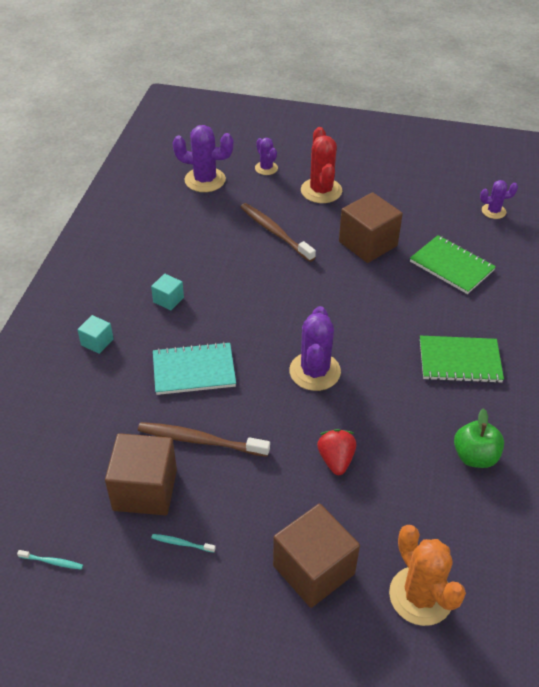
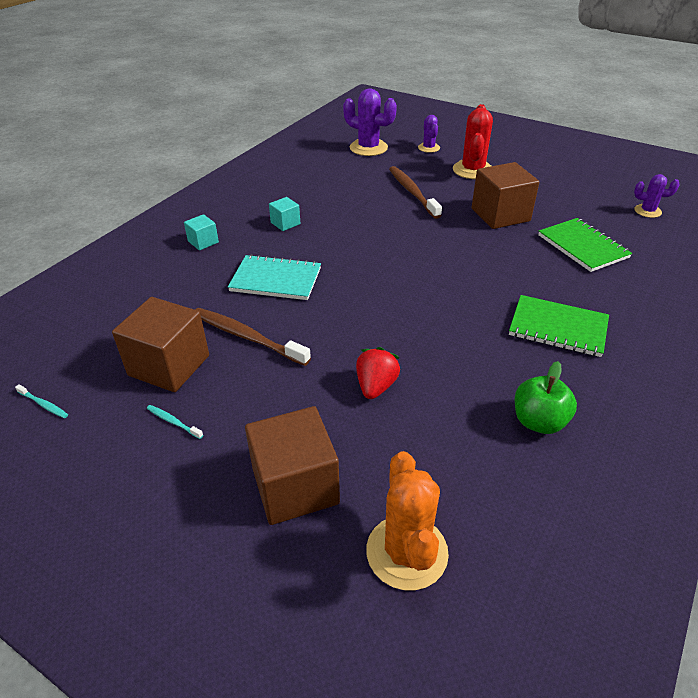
camera: 20 degrees right, 5 degrees down
purple cactus [289,306,341,391] -> none

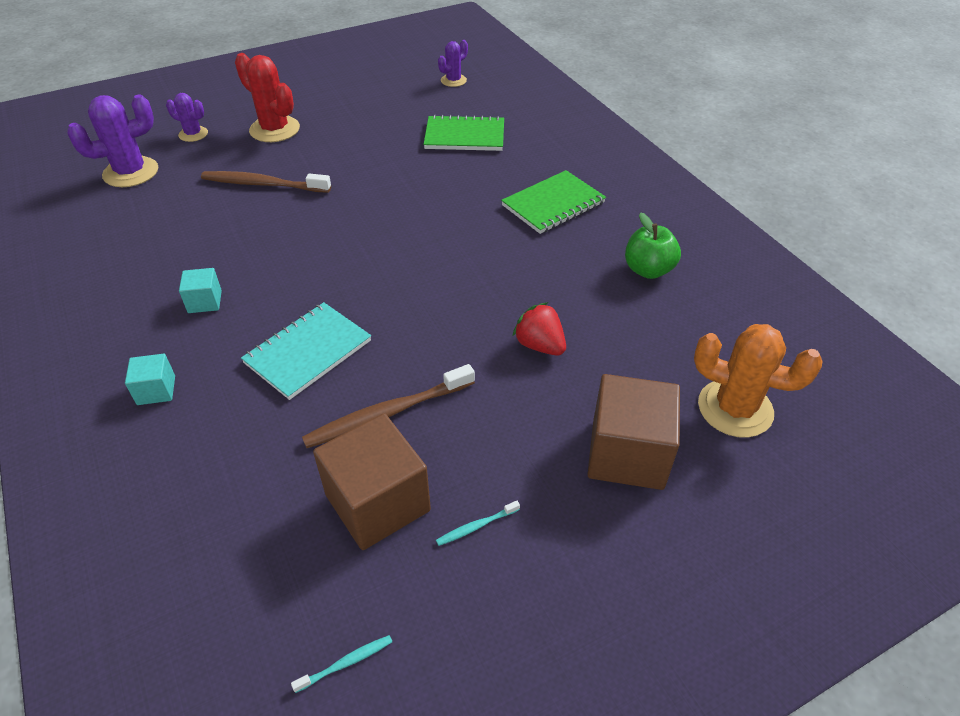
camera: 60 degrees left, 5 degrees up
brown cube [472,162,539,229] -> none

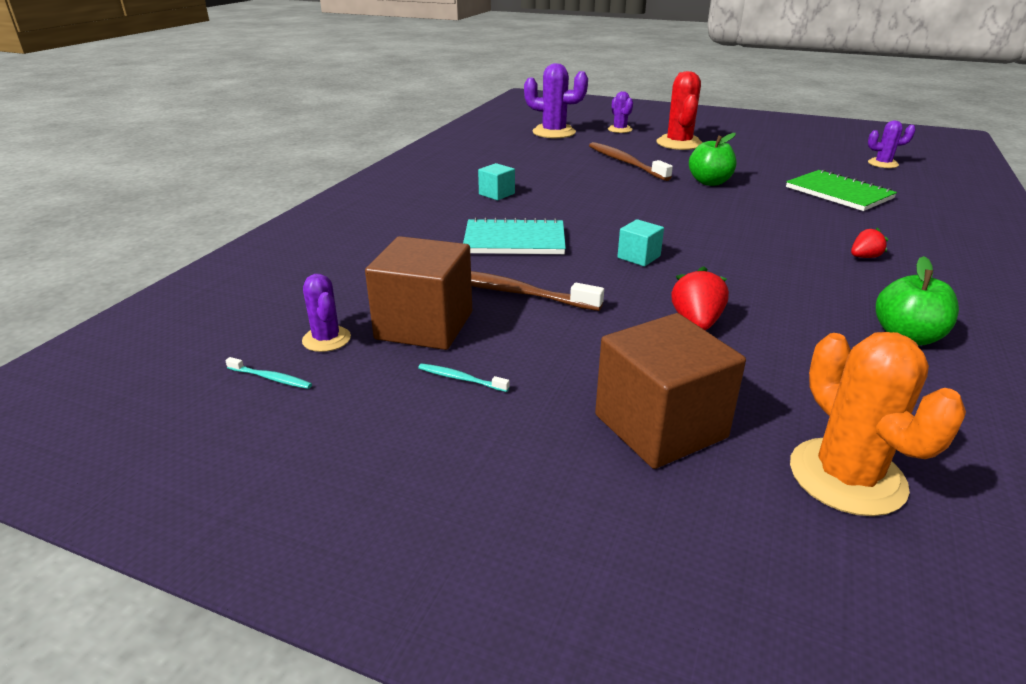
camera: 50 degrees right, 15 degrees down
turquoise cube [125,354,175,405] -> turquoise cube moved to [617,219,664,266]
green notebook [501,170,606,234] -> red strawberry [851,227,888,258]
none -> purple cactus [302,274,351,352]
none -> green apple [689,133,737,186]

